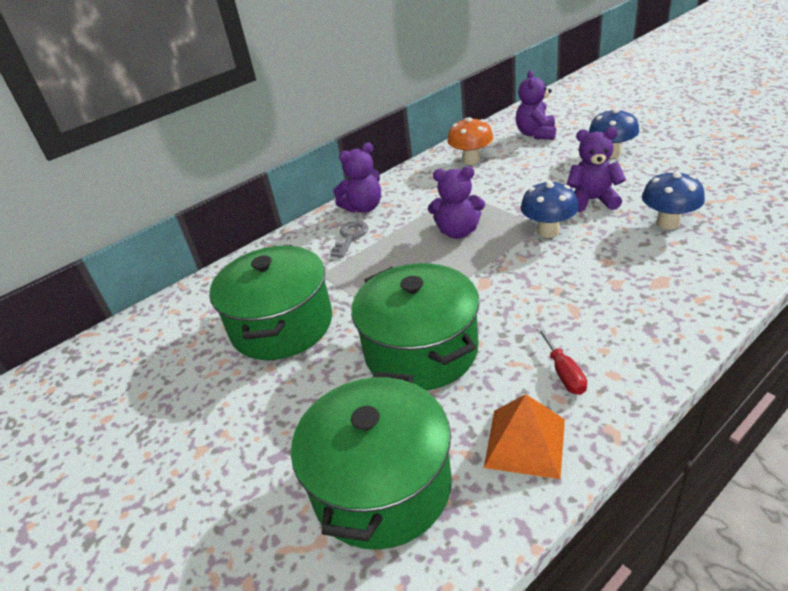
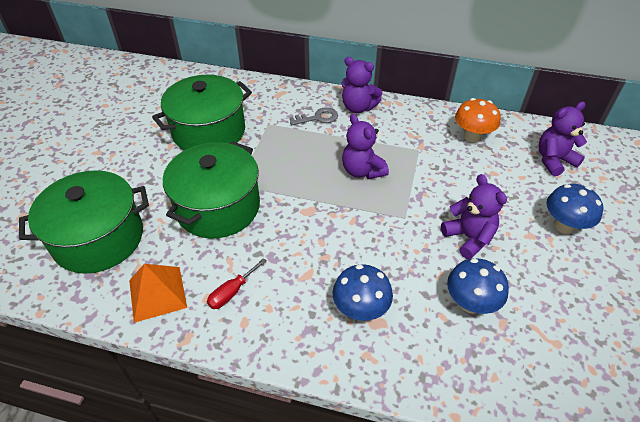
camera: 50 degrees right, 10 degrees up
blue mushroom [521,180,579,238] -> blue mushroom moved to [333,264,393,321]

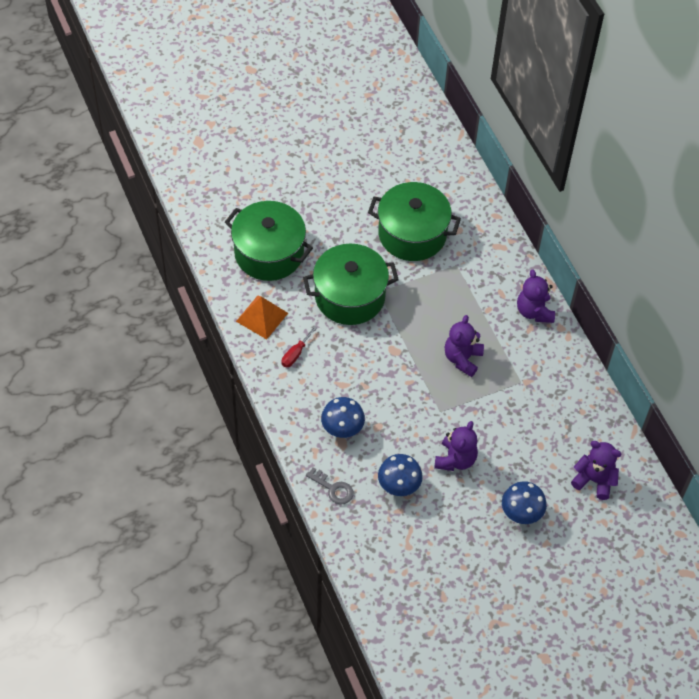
camera: 50 degrees right, 10 degrees up
red screwdriver [207,258,266,309] -> red screwdriver turned 60 degrees counterclockwise [281,326,317,368]
grey key [289,107,338,125] -> grey key moved to [306,468,354,505]
orange mushroom [455,98,501,143] -> none

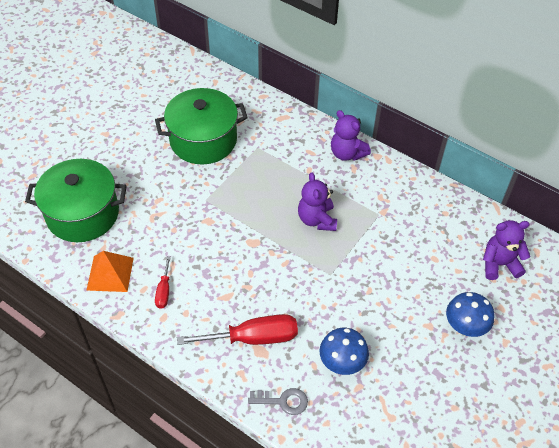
camera: 30 degrees left, 5 degrees down
green pot [303,244,399,325] -> none
blue mushroom [321,397,365,438] -> red screwdriver [177,314,298,345]
purple teddy bear [434,421,478,471] -> none

